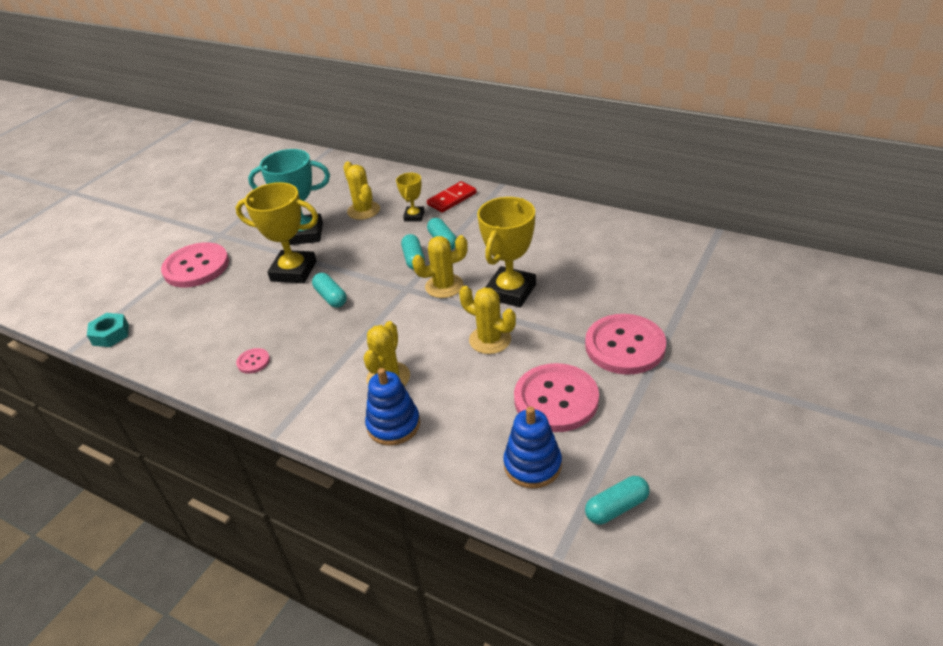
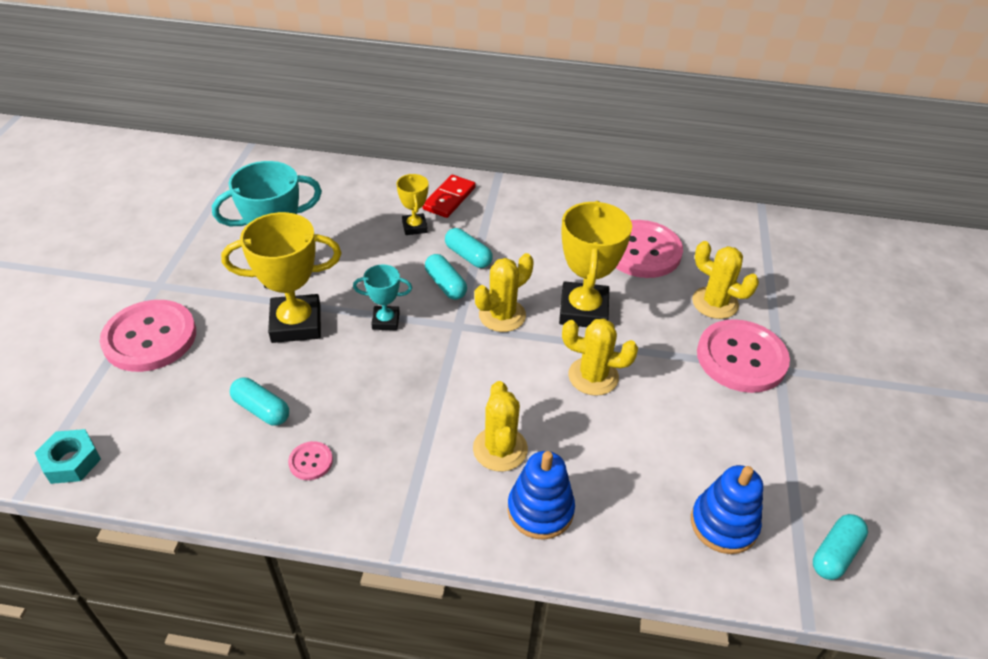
camera: 25 degrees left, 5 degrees up
turquoise capsule [312,273,347,308] -> turquoise capsule moved to [230,378,289,426]
yellow cactus [343,161,380,220] -> yellow cactus moved to [692,241,759,319]
pink button [514,363,599,432] -> pink button moved to [616,220,683,278]
none -> turquoise trophy [353,265,412,330]

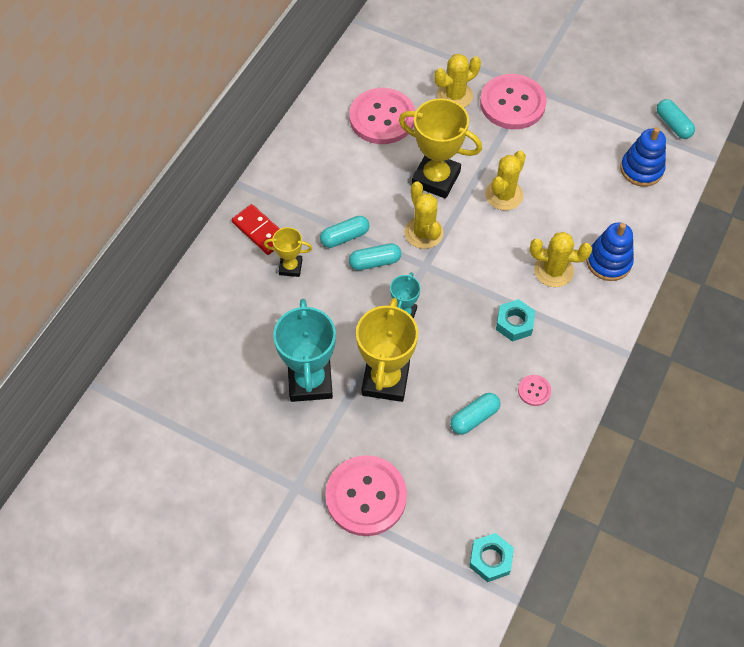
camera: 70 degrees left, 15 degrees up
none -> turquoise nut [496,299,535,342]

